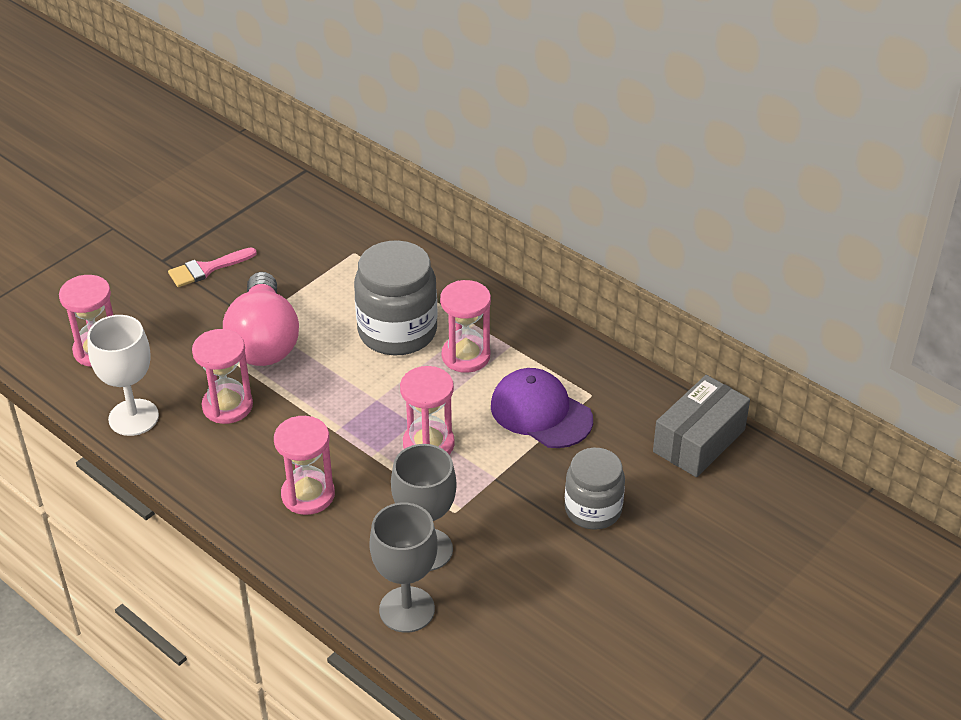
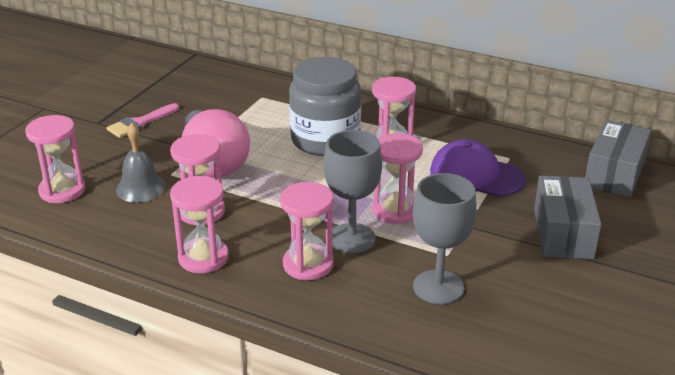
camera: 15 degrees left, 10 degrees down
white goblet [87,315,159,436] -> none
grey goblet [369,503,438,633] -> grey goblet moved to [324,130,382,253]
grey jar [565,448,625,530] -> grey box [534,176,602,259]
none -> grey bell [116,123,166,203]
none -> pink hourglass [170,176,229,273]

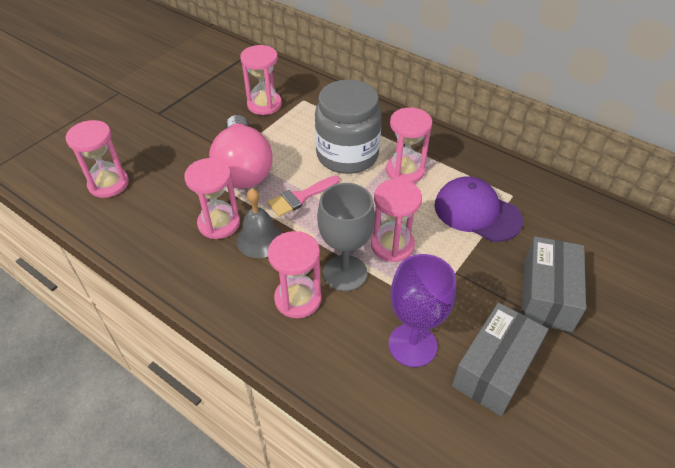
camera: 10 degrees right, 15 degrees up
pink brush [107,103,179,138] -> pink brush moved to [267,176,340,217]
grey bell [116,123,166,203] -> grey bell moved to [237,188,282,258]
pink hourglass [170,176,229,273] -> pink hourglass moved to [240,45,282,115]
grey goblet [413,173,477,304] -> purple goblet [389,254,456,367]
grey box [585,120,652,198] -> grey box moved to [452,303,548,416]

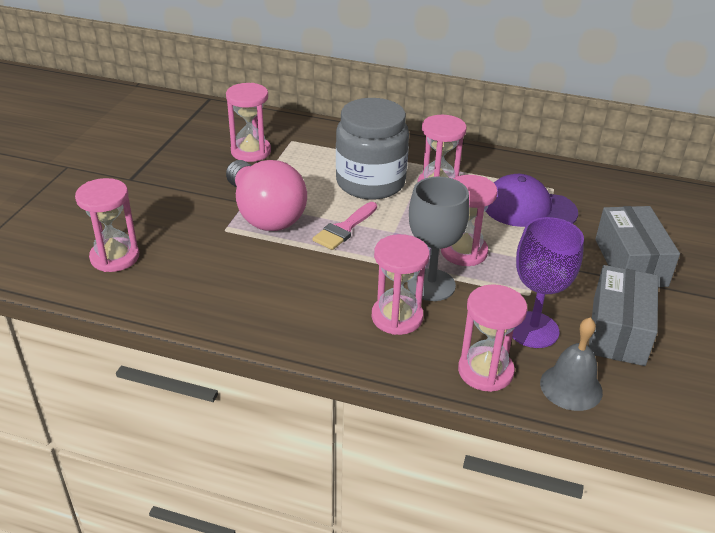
camera: 20 degrees left, 10 degrees down
pink hourglass [184,158,240,239] -> pink hourglass moved to [458,284,527,392]
grey bell [237,188,282,258] -> grey bell moved to [540,317,603,411]

